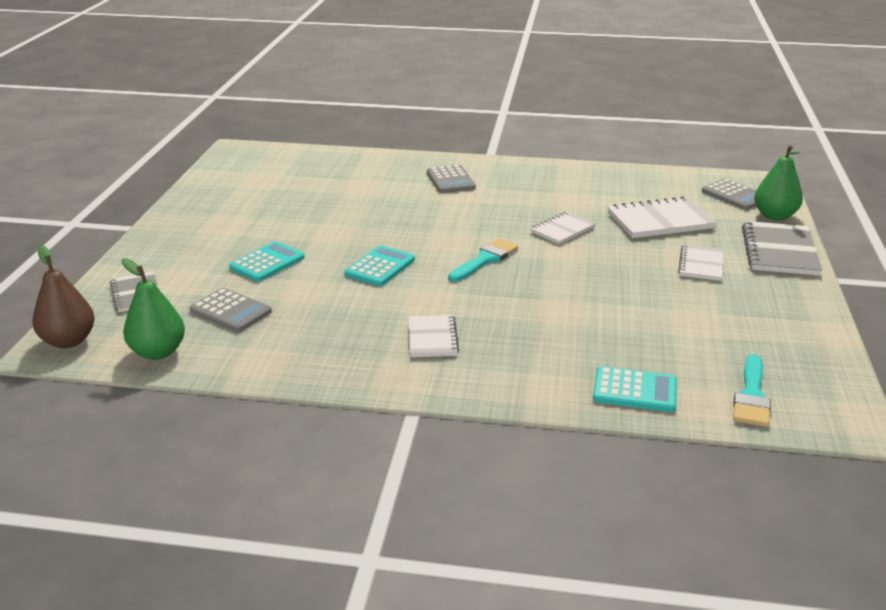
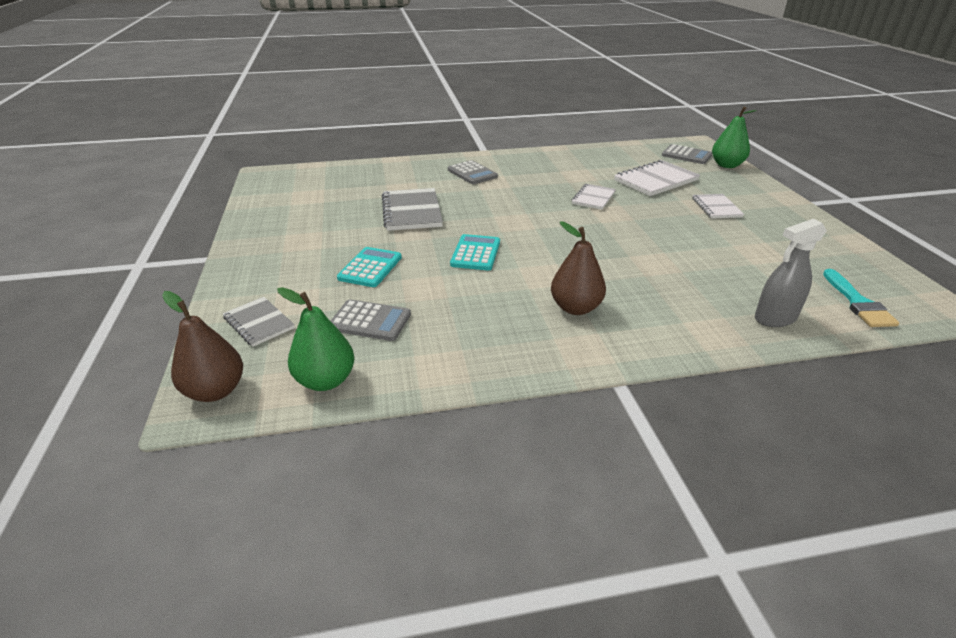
camera: 20 degrees left, 5 degrees up
white notebook [409,315,459,357] -> brown pear [551,221,606,315]
turquoise brush [448,238,518,282] -> none
turquoise calculator [593,366,677,412] -> grey spray bottle [755,219,827,327]
grey notebook [742,221,822,276] -> grey notebook moved to [382,188,443,231]

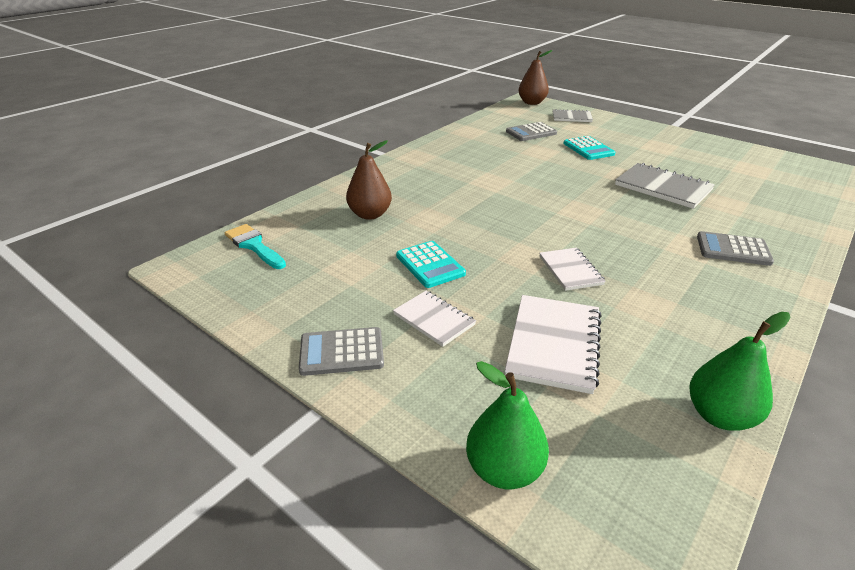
camera: 140 degrees right, 0 degrees up
green pear [277,287,355,391] -> green pear moved to [689,312,791,431]
turquoise calculator [450,234,500,270] -> turquoise calculator moved to [396,241,466,288]
brown pear [551,221,606,315] -> brown pear moved to [346,141,392,220]
grey calculator [662,144,712,164] -> grey calculator moved to [299,327,384,376]
grey spray bottle [755,219,827,327] -> none

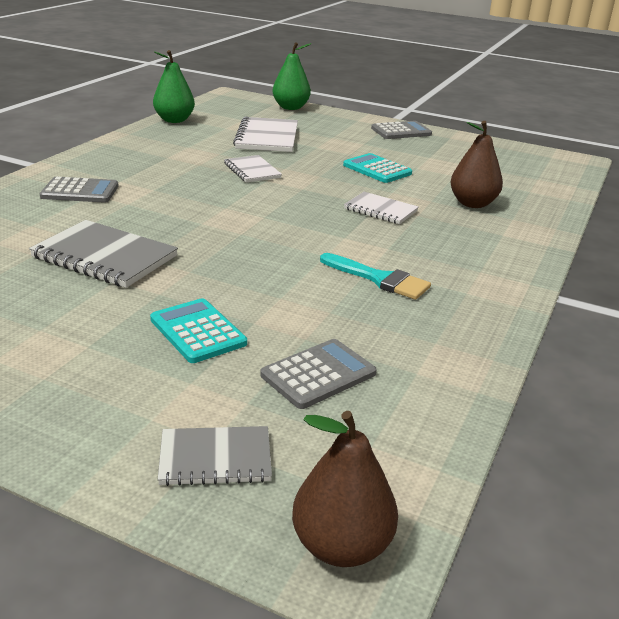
camera: 165 degrees right, 5 degrees down
turquoise brush [224,224,286,269] -> turquoise brush moved to [320,253,431,300]
white notebook [393,291,476,347] -> white notebook moved to [344,192,418,224]

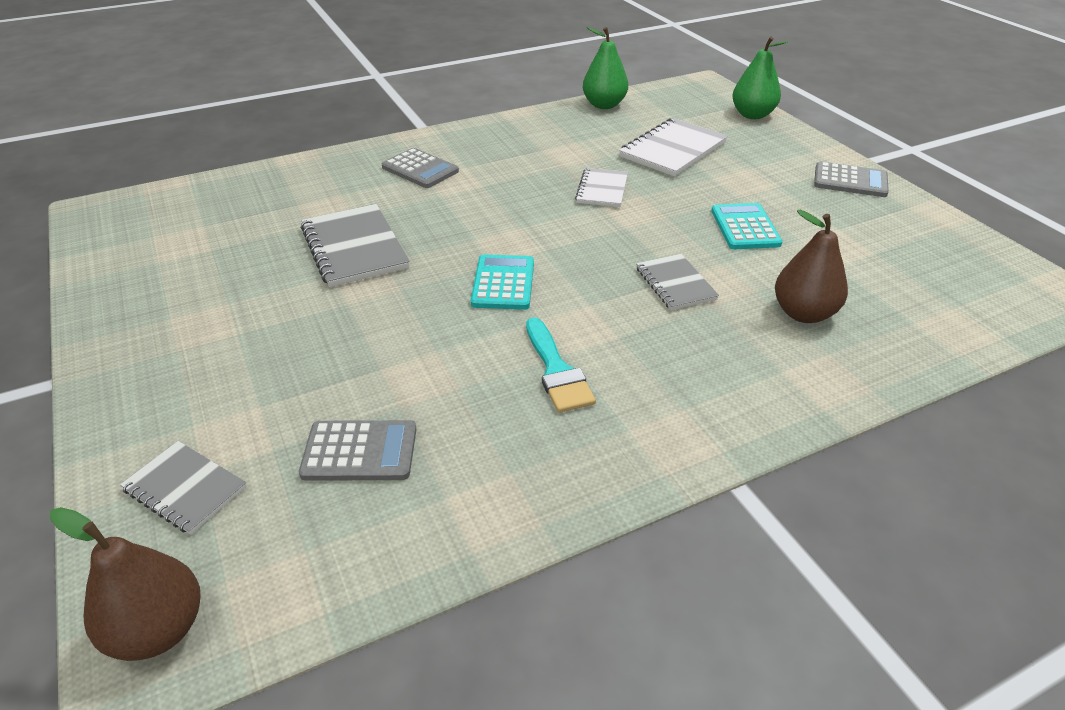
camera: 40 degrees right, 10 degrees up
turquoise calculator [150,298,247,363] -> turquoise calculator moved to [471,254,534,310]
white notebook [344,192,418,224] -> grey notebook [636,254,719,310]

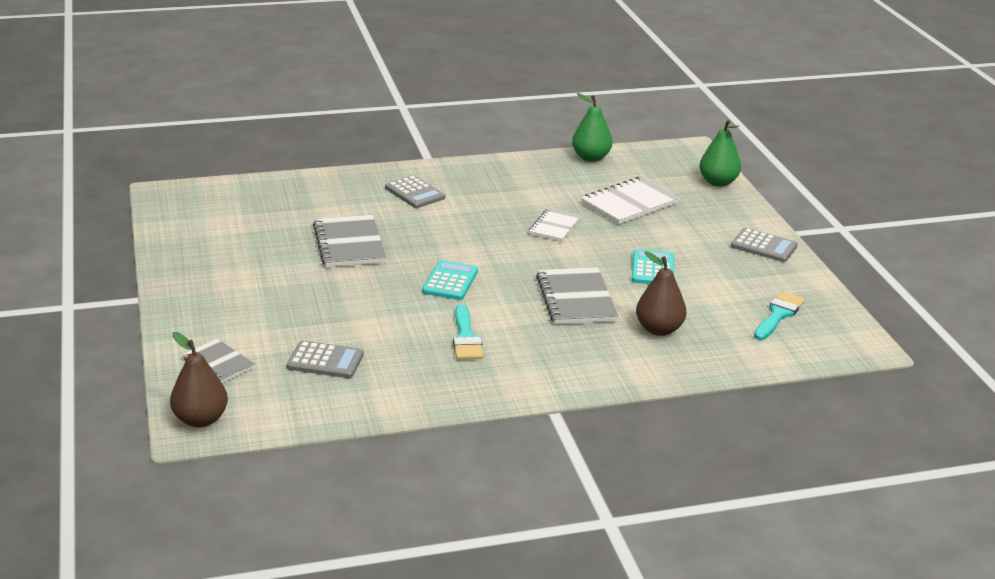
camera: 10 degrees right, 10 degrees down
grey notebook [636,254,719,310] -> grey notebook [536,267,618,324], size x1.63
none -> turquoise brush [754,291,805,340]

